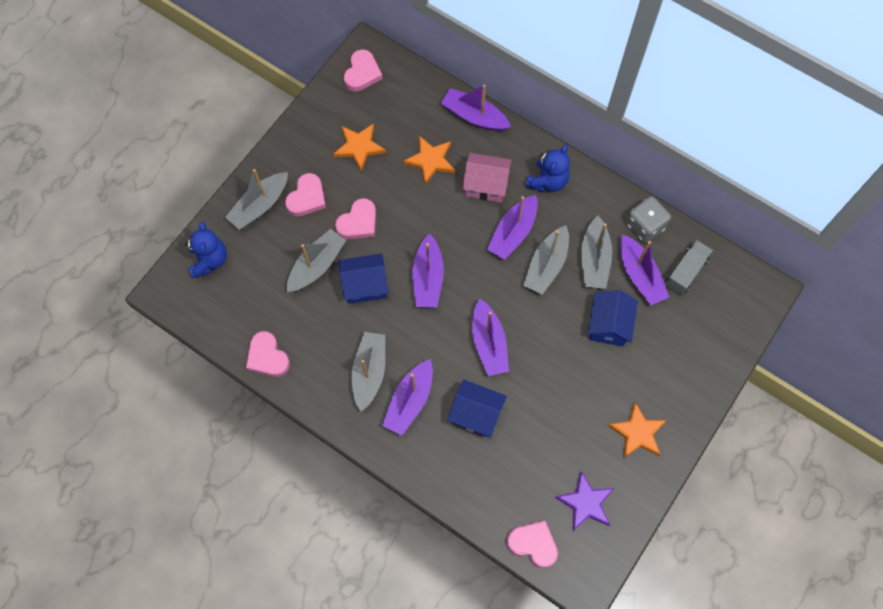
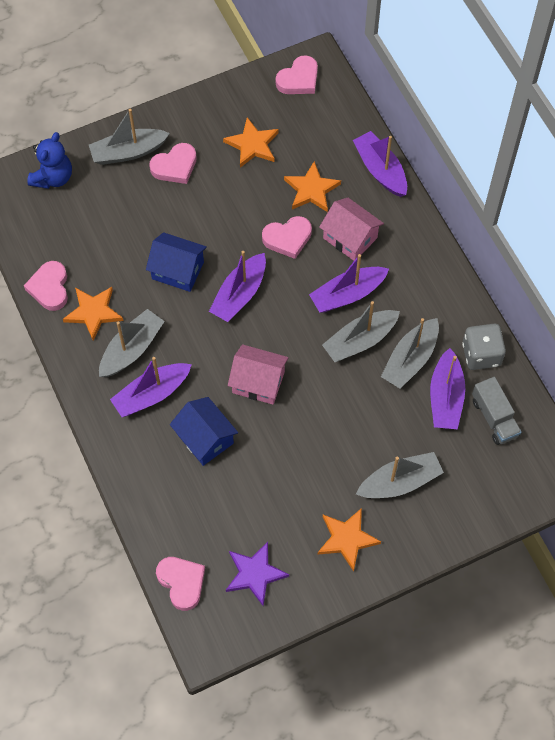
camera: 30 degrees right, 5 degrees down
grey boat [287,229,346,292] -> grey boat moved to [356,452,444,498]
pink heart [335,198,376,239] -> pink heart moved to [262,216,312,259]
purple boat [472,298,509,376] -> pink house [228,344,289,405]
blue teddy bear [525,145,570,192] -> none
blue house [588,290,638,347] -> none
grey truck [665,240,713,295] -> grey truck turned 90 degrees clockwise [472,377,522,445]
none -> orange star [63,287,124,340]

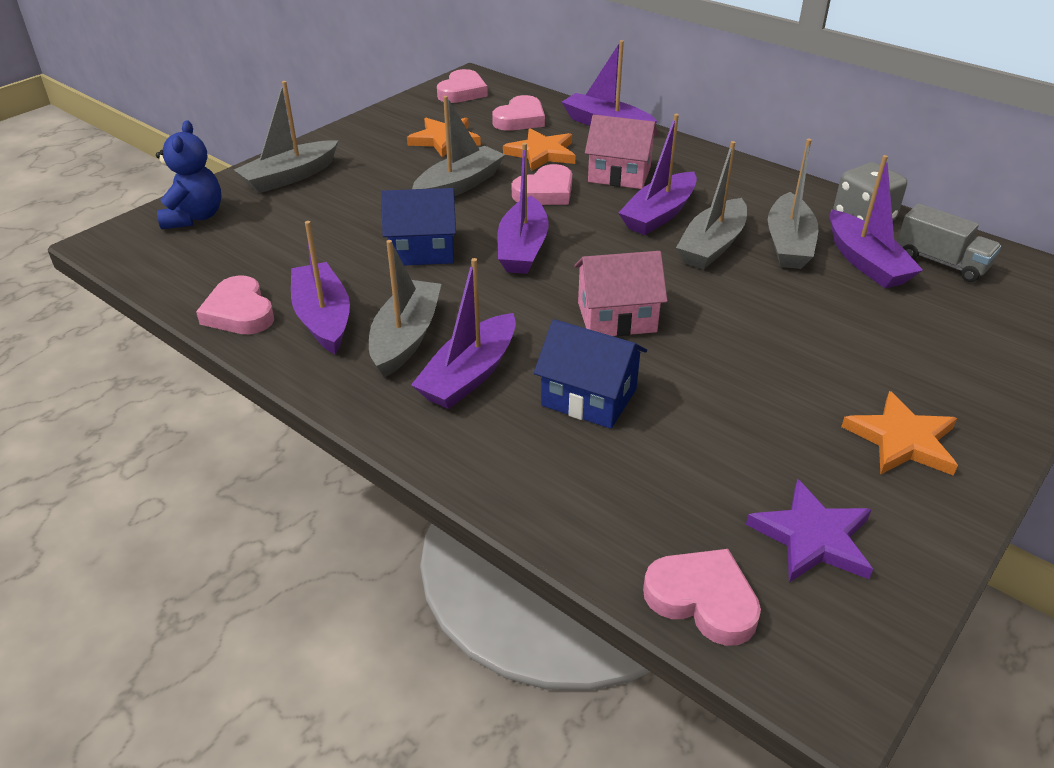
camera: 25 degrees left, 25 degrees down
orange star [63,287,124,340] -> purple boat [291,221,350,354]
pink heart [149,143,197,184] -> pink heart moved to [492,95,545,131]
grey boat [356,452,444,498] -> grey boat moved to [412,96,505,196]

